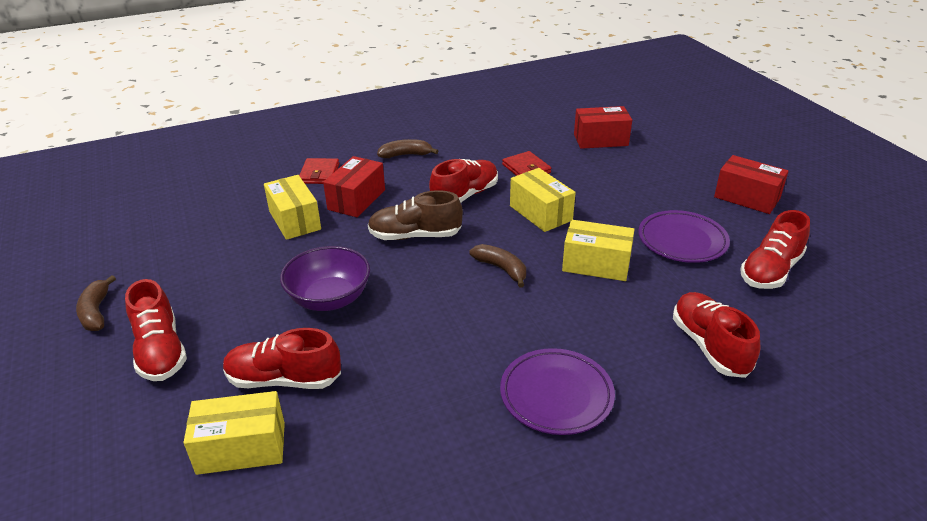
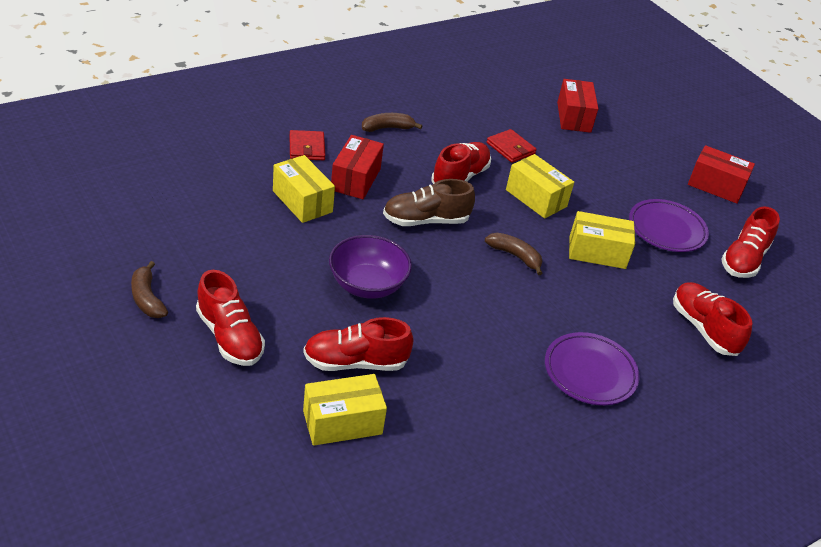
camera: 15 degrees left, 5 degrees up
red box [574,106,632,149] -> red box turned 75 degrees counterclockwise [557,79,598,133]

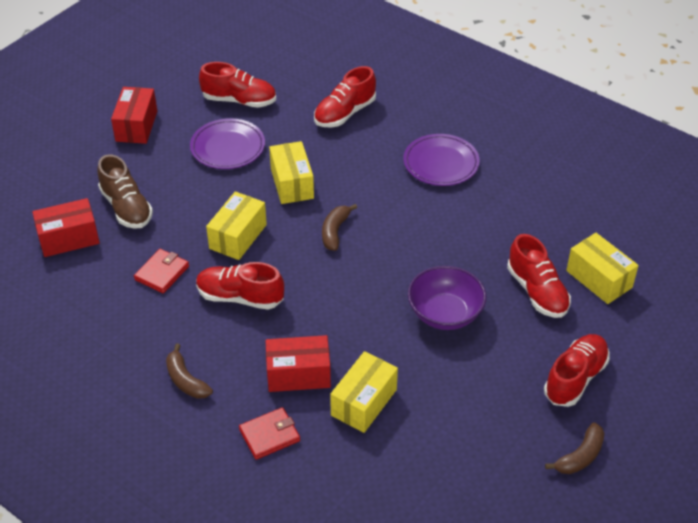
camera: 105 degrees left, 5 degrees up
brown shoe [383,179,475,226] -> brown shoe moved to [97,154,153,229]

